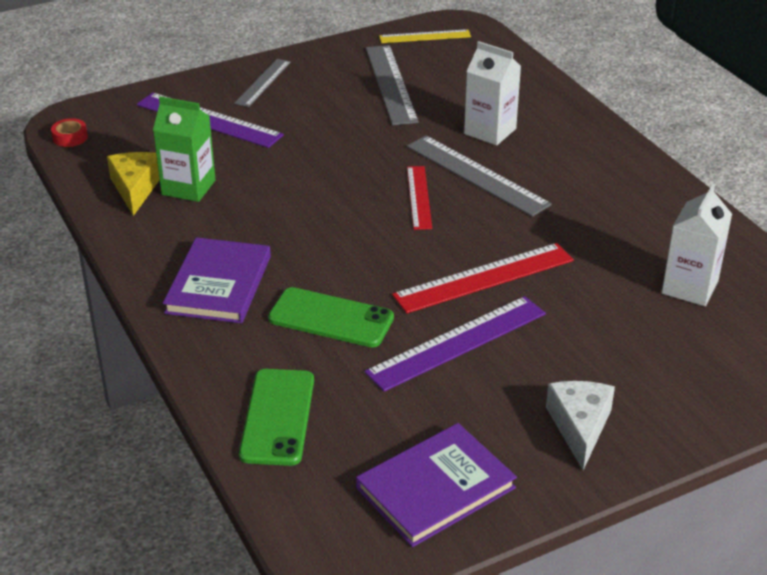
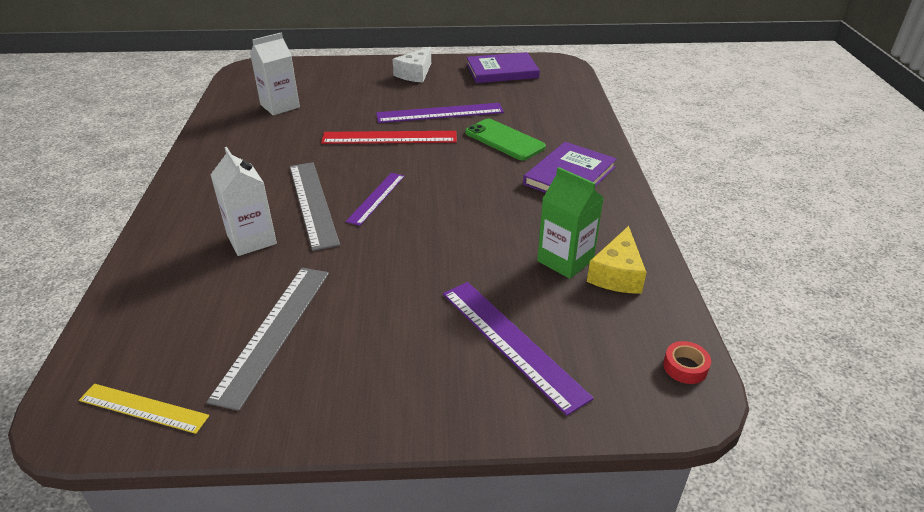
camera: 155 degrees left, 0 degrees up
grey ruler [234,59,291,107] -> none
green phone [239,369,314,466] -> none
red ruler [407,166,432,230] -> purple ruler [346,173,405,226]

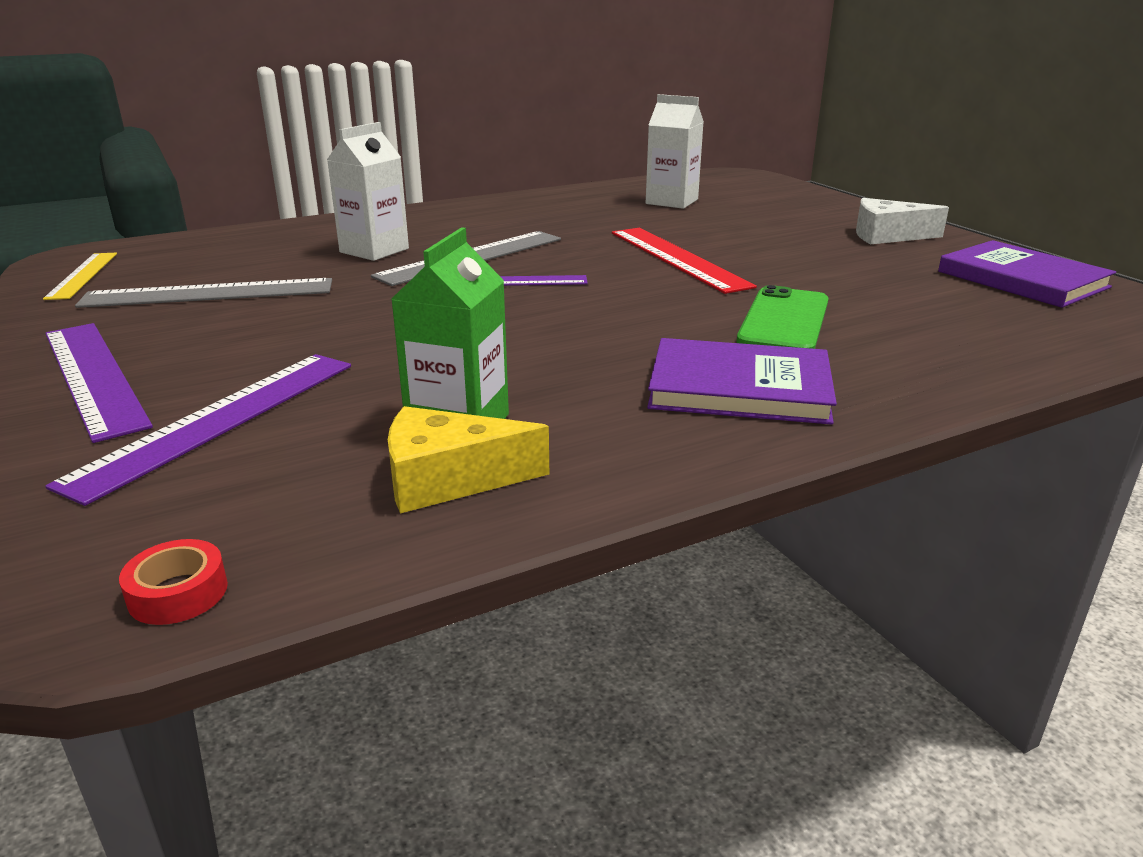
camera: 65 degrees right, 10 degrees down
purple ruler [376,103,504,123] -> purple ruler moved to [45,323,153,443]

